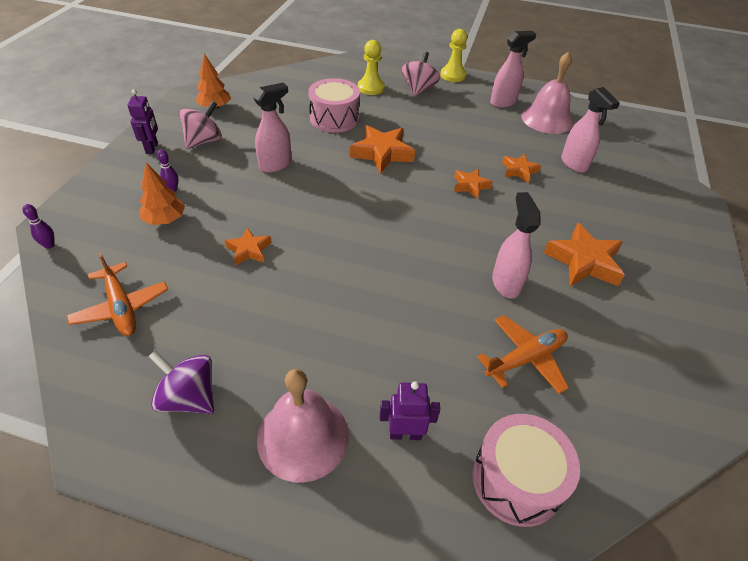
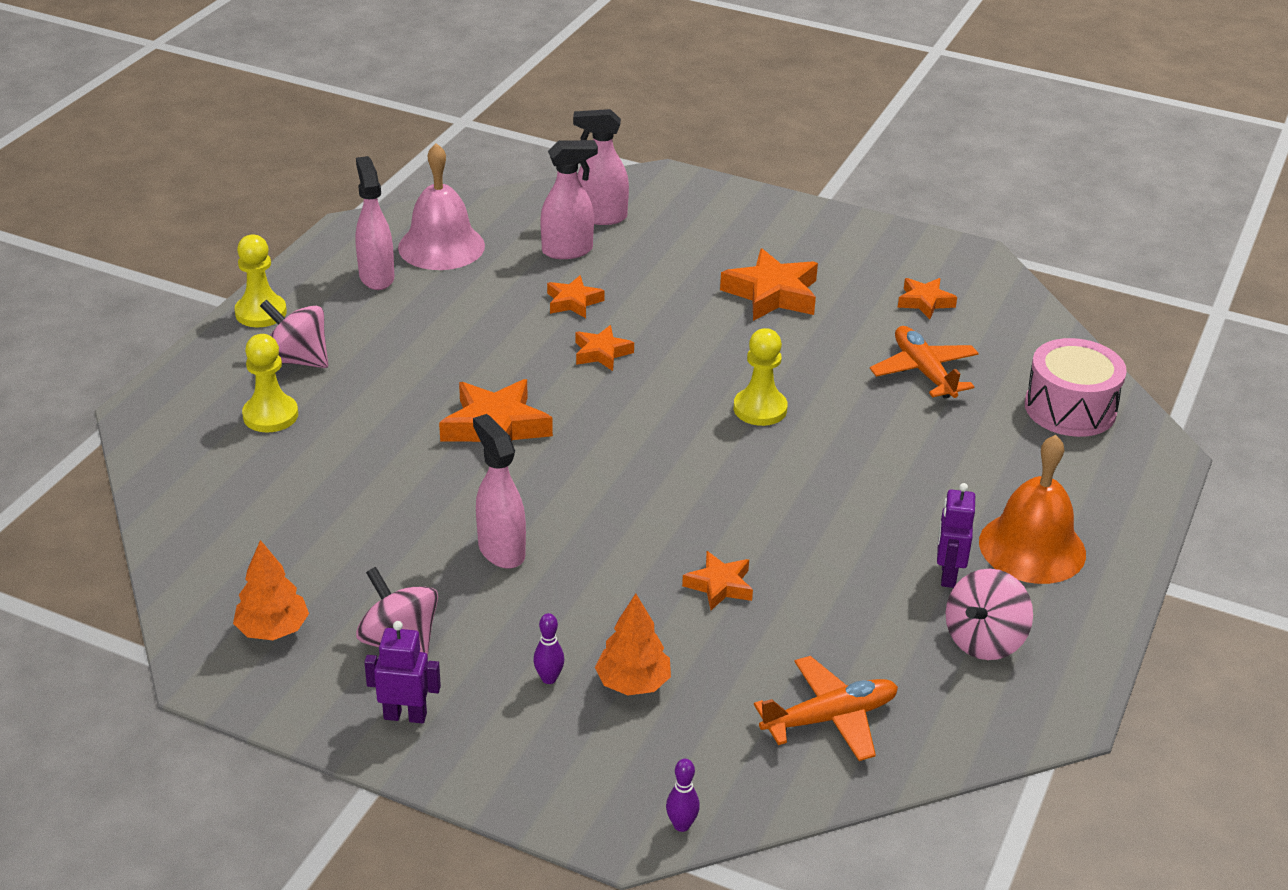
camera: 80 degrees left, 10 degrees down
purple spinning top [148,350,214,414] -> pink spinning top [946,569,1033,660]
pink bell [257,369,349,483] -> orange bell [979,435,1086,584]
pink drum [308,78,360,133] -> none
purple robot [380,381,440,440] -> purple robot moved to [937,483,975,588]
pink spray bottle [492,192,541,299] -> pink spray bottle moved to [573,109,629,225]
none -> yellow pawn [734,328,788,426]
none -> orange star [898,278,957,319]

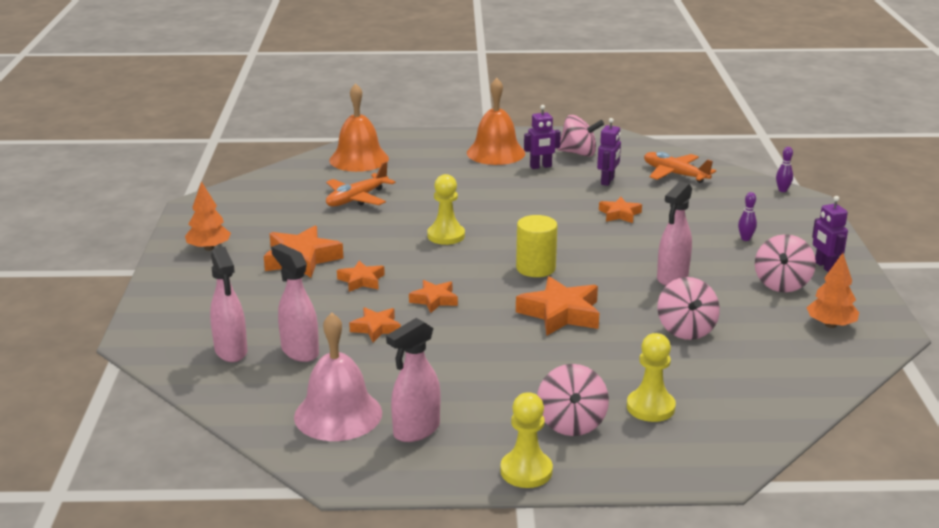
camera: 115 degrees left, 10 degrees down
orange tree [595,593,671,695] -> orange tree moved to [185,181,231,251]
orange star [898,278,957,319] -> orange star moved to [337,260,385,292]
pink drum [1025,338,1127,437] -> orange bell [329,83,389,172]
none -> yellow cylinder [516,215,558,277]
none -> purple robot [597,118,621,186]
none -> pink spinning top [658,277,720,340]

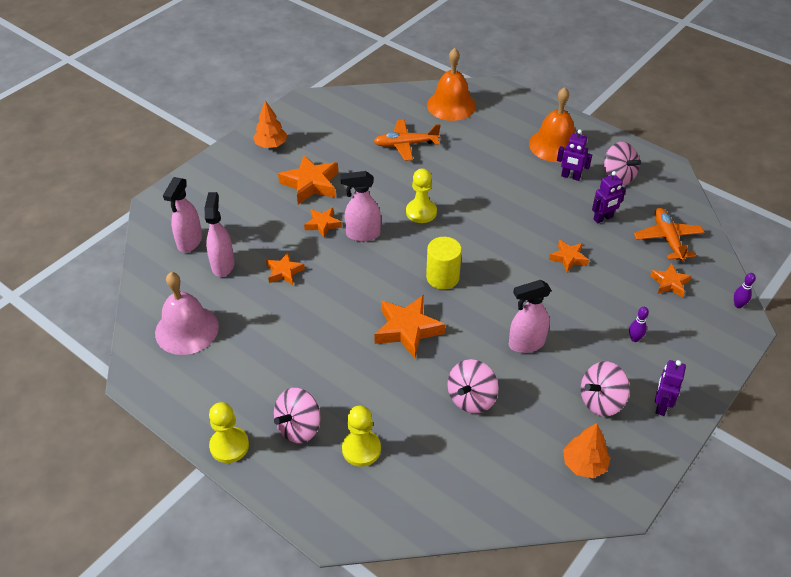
camera: 40 degrees right, 20 degrees up
pink spray bottle [386,318,440,442] -> pink spray bottle moved to [340,171,381,242]
orange star [409,280,458,313] -> orange star moved to [650,263,692,297]

